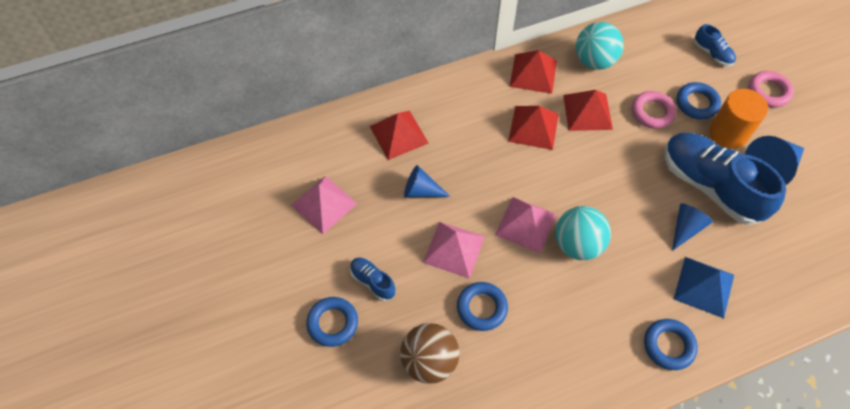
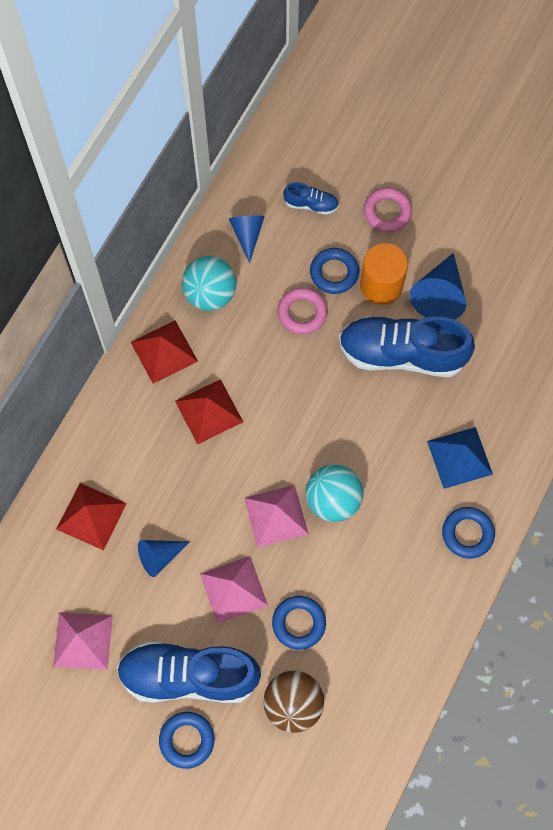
camera: 40 degrees left, 10 degrees up
blue shoe [350,258,396,301] -> blue shoe [117,641,261,703], size x2.26
red pyramid [563,90,613,131] -> none
blue cone [672,203,713,251] -> blue cone moved to [229,216,265,263]

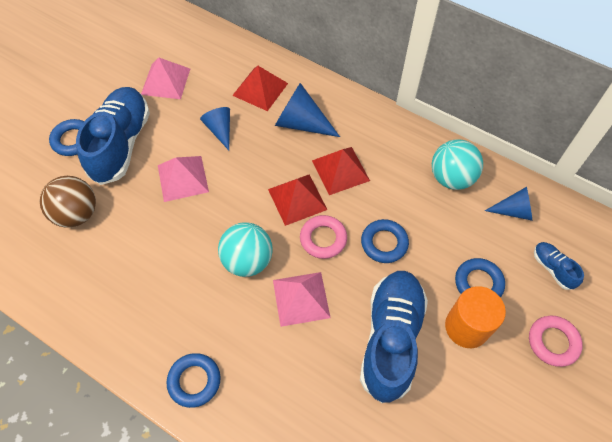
camera: 95 degrees right, 10 degrees down
red pyramid [130,321,198,384] -> red pyramid moved to [268,175,328,226]
pink pyramid [244,485,309,547] -> pink pyramid moved to [273,272,331,327]
blue ring [272,596,326,650] -> blue ring moved to [361,219,409,263]
pink ring [278,288,327,334] -> pink ring moved to [300,215,347,259]
blue shoe [283,182,339,215] -> blue shoe turned 135 degrees clockwise [534,242,584,290]
blue cone [409,253,466,320] -> blue cone moved to [275,83,340,137]
blue pyramid [427,427,493,489] -> none

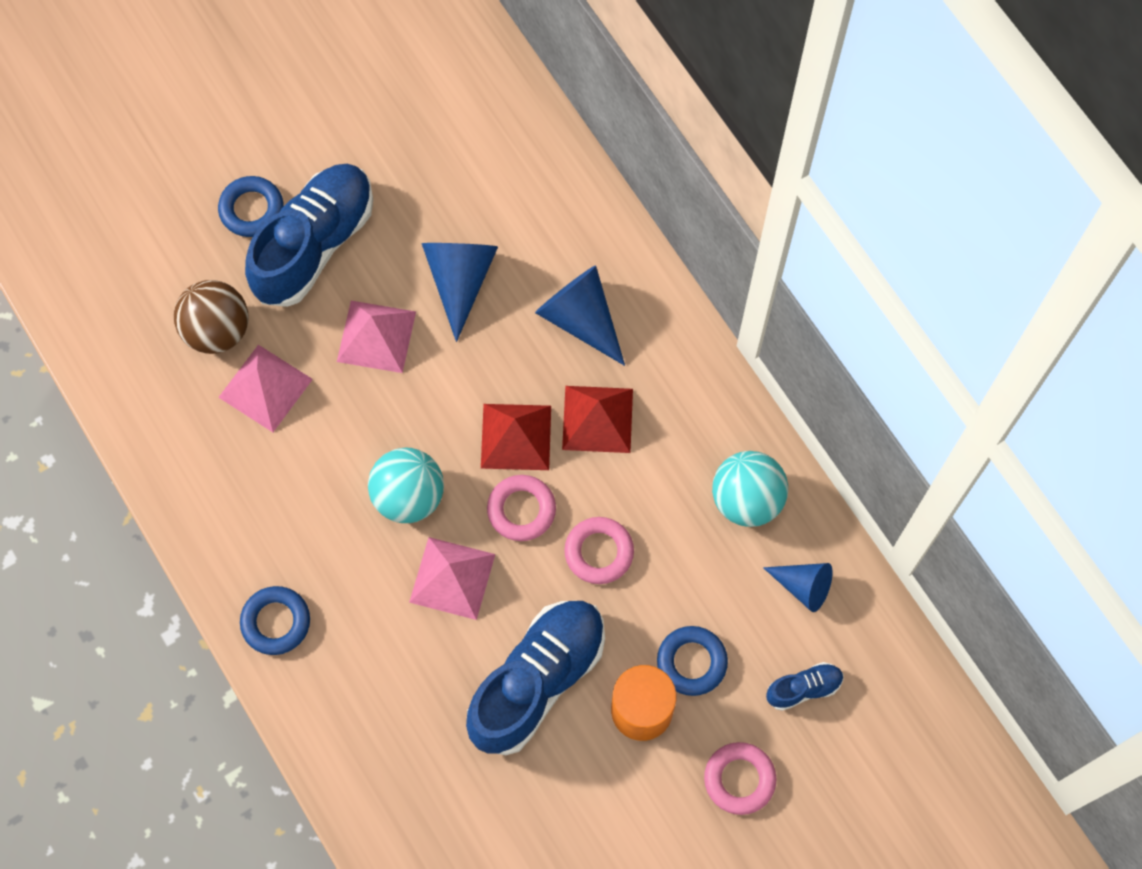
camera: 25 degrees right, 10 degrees up
pink pyramid [141,57,190,99] -> pink pyramid moved to [218,345,313,432]
blue cone [200,107,230,150] -> blue cone [421,243,498,342], size x1.56
red pyramid [232,66,288,111] -> none
blue ring [361,219,409,263] -> pink ring [564,517,634,584]
blue shoe [534,242,584,290] -> blue shoe turned 75 degrees clockwise [766,662,844,711]

